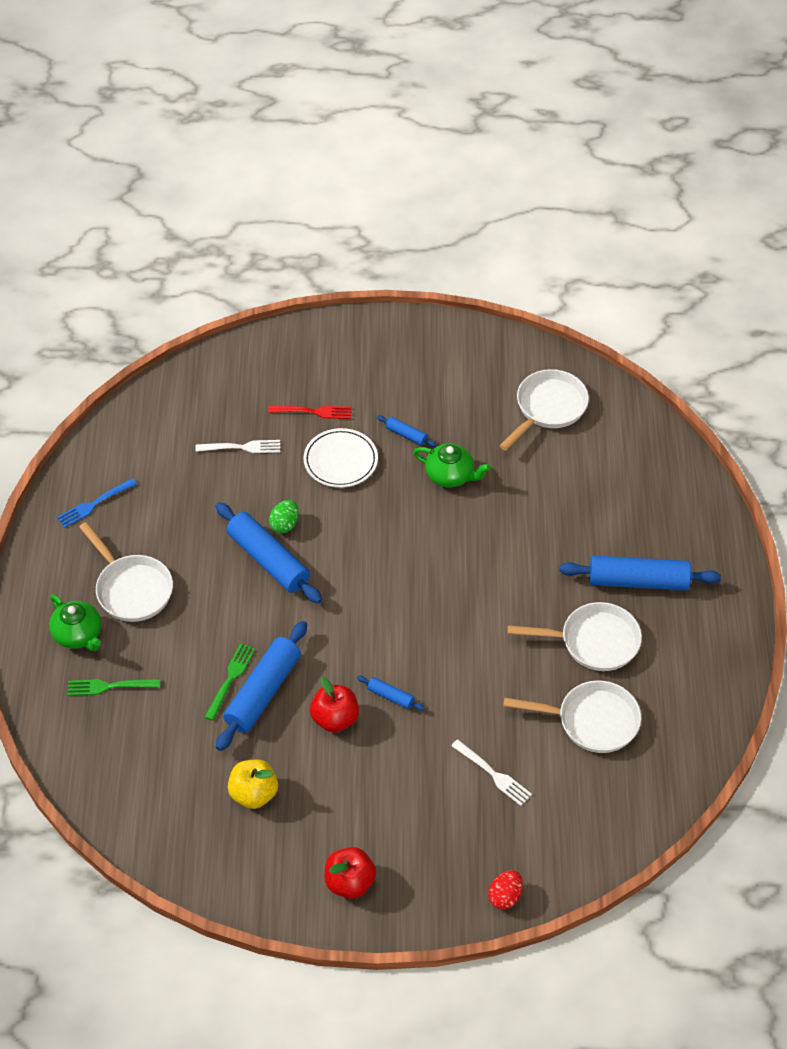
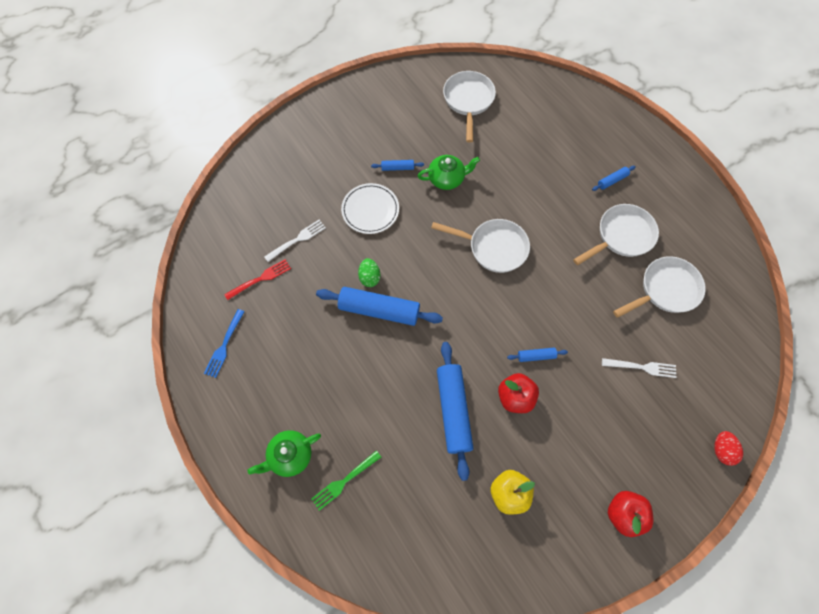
camera: 35 degrees left, 15 degrees up
green teapot [49,594,101,651] -> green teapot turned 135 degrees clockwise [247,430,321,477]
white pan [79,522,173,622] -> white pan moved to [431,219,530,273]
green fork [205,643,255,721] -> none
red fork [268,406,352,419] -> red fork moved to [224,259,291,300]
blue rolling pin [559,556,721,591] -> blue rolling pin [592,166,636,191], size x0.46

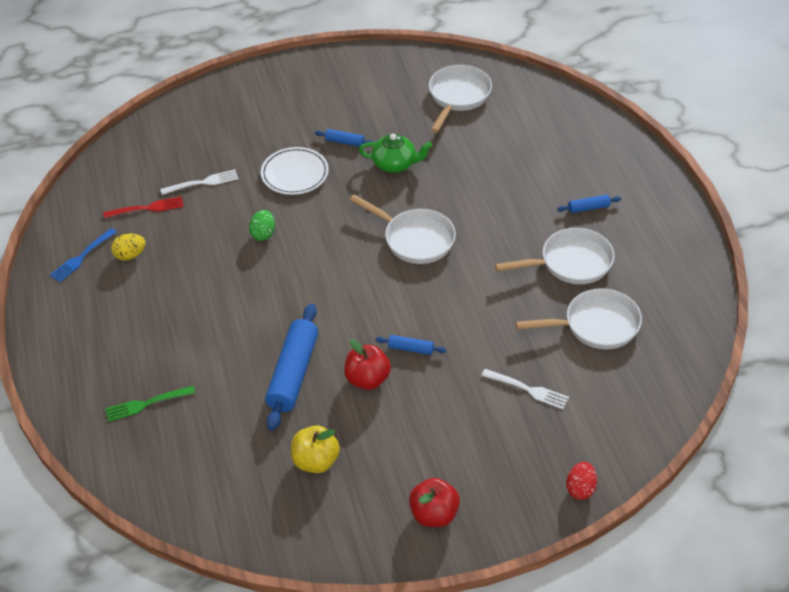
camera: 20 degrees right, 20 degrees down
green teapot [247,430,321,477] -> none
blue rolling pin [316,287,443,326] -> none
none -> yellow egg [111,234,146,261]

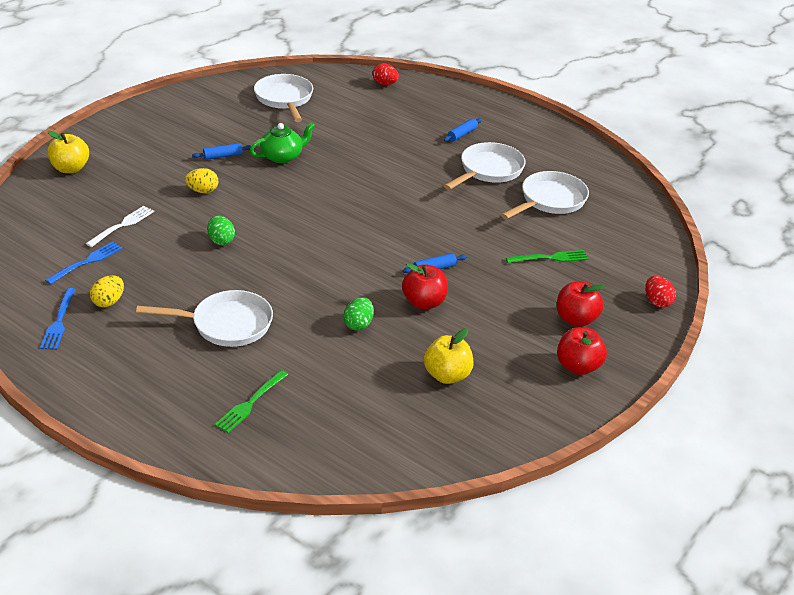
camera: 40 degrees left, 10 degrees down
red fork [103,196,184,218] -> blue fork [45,242,123,285]
white plate [261,147,329,195] -> yellow egg [185,168,218,193]
blue rolling pin [265,303,318,431] -> green egg [344,297,374,331]
white pan [350,194,456,264] -> white pan moved to [136,290,273,347]
white fork [481,369,569,409] -> green fork [506,250,588,263]
none -> yellow apple [47,131,89,173]
none -> red egg [372,63,399,85]
none -> red apple [557,281,605,327]

